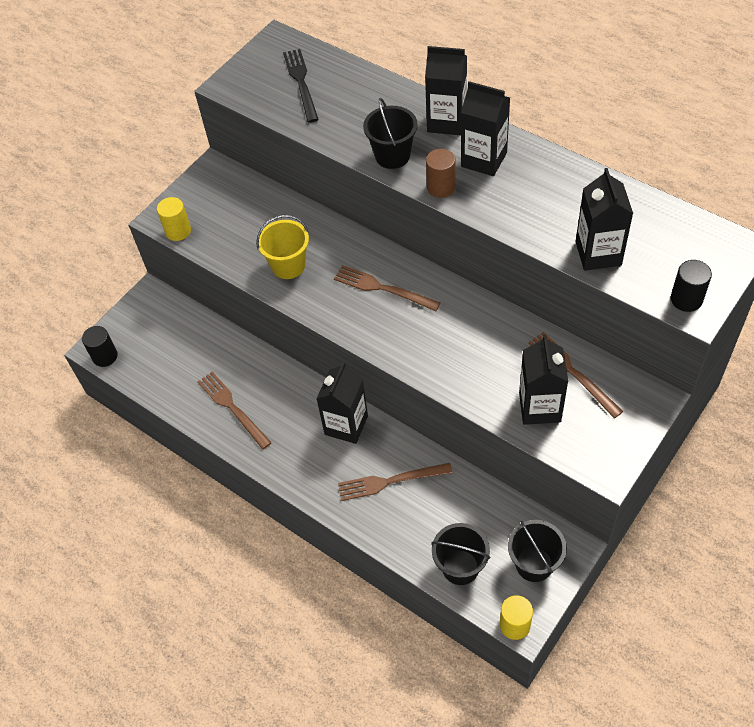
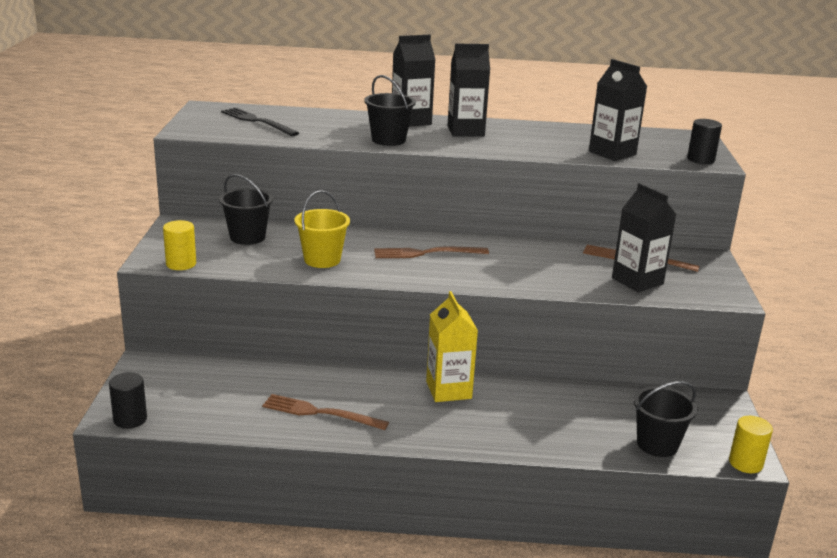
camera: 40 degrees left, 30 degrees down
black carton [316,362,368,444] -> yellow carton [426,291,478,402]
brown fork [338,463,453,501] -> none
brown cylinder [426,149,456,198] -> none
black bucket [508,520,567,582] -> black bucket moved to [219,174,273,245]

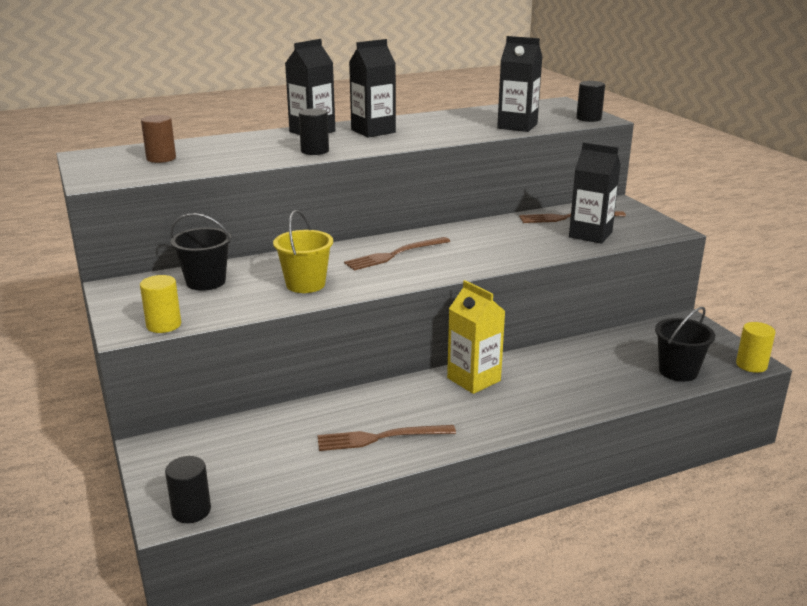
camera: 25 degrees left, 0 degrees up
black fork [221,107,299,136] -> brown cylinder [141,115,176,163]
black bucket [364,75,416,146] -> black cylinder [299,108,329,155]

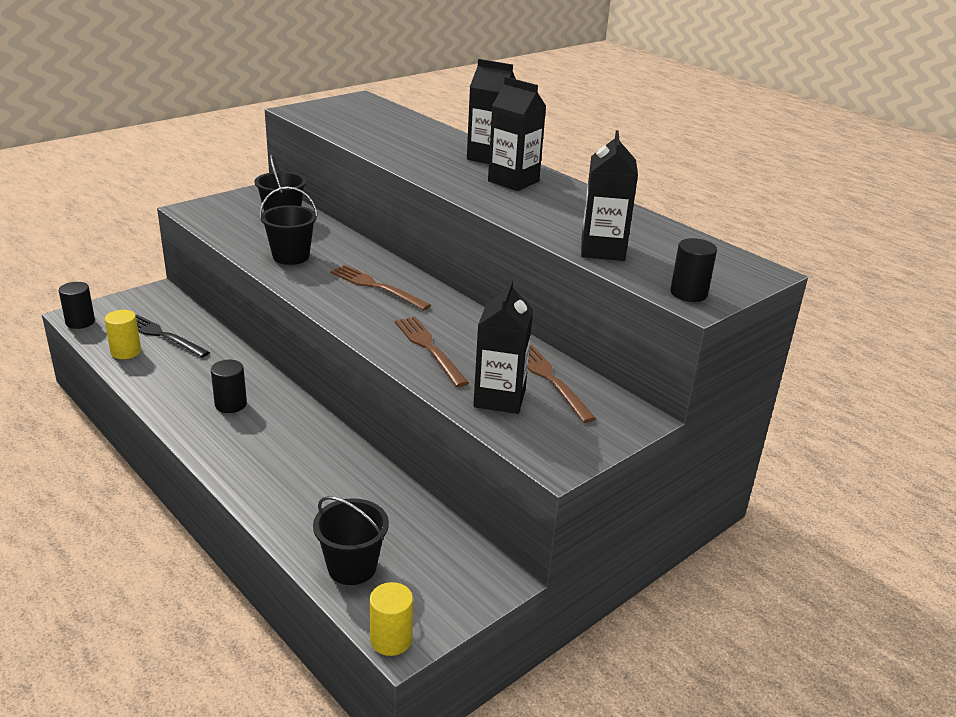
camera: 70 degrees right, 5 degrees up
yellow cylinder [140,275,181,333] -> yellow cylinder moved to [104,310,141,359]
brown cylinder [141,115,176,163] -> none
yellow bucket [273,210,333,293] -> black bucket [259,186,318,265]
black cylinder [299,108,329,155] -> black cylinder moved to [211,360,247,413]
brown fork [317,425,456,451] -> brown fork moved to [395,317,469,387]
yellow carton [447,280,505,394] -> none
none -> black fork [136,315,210,358]

